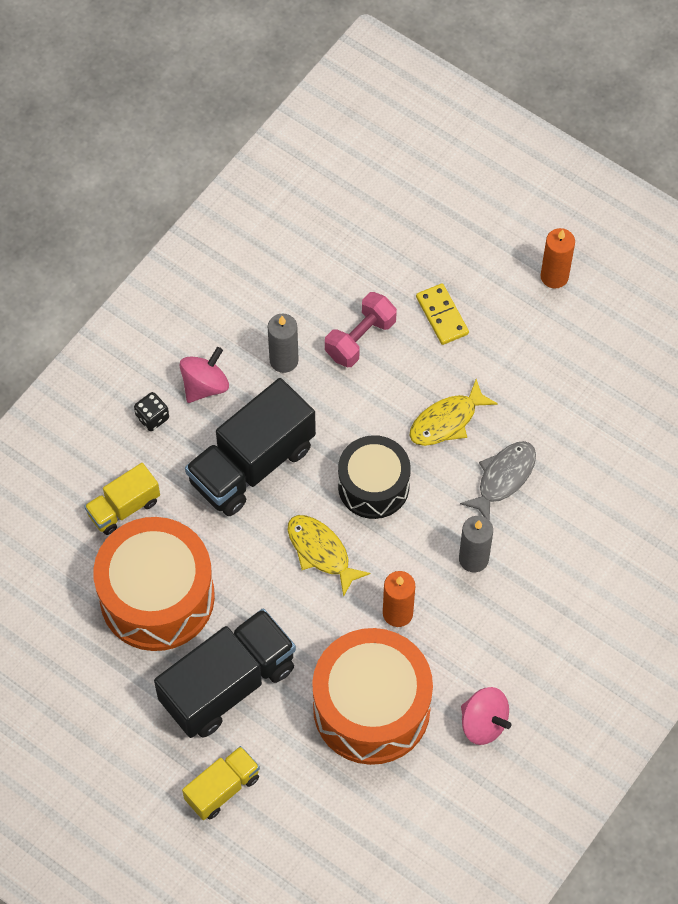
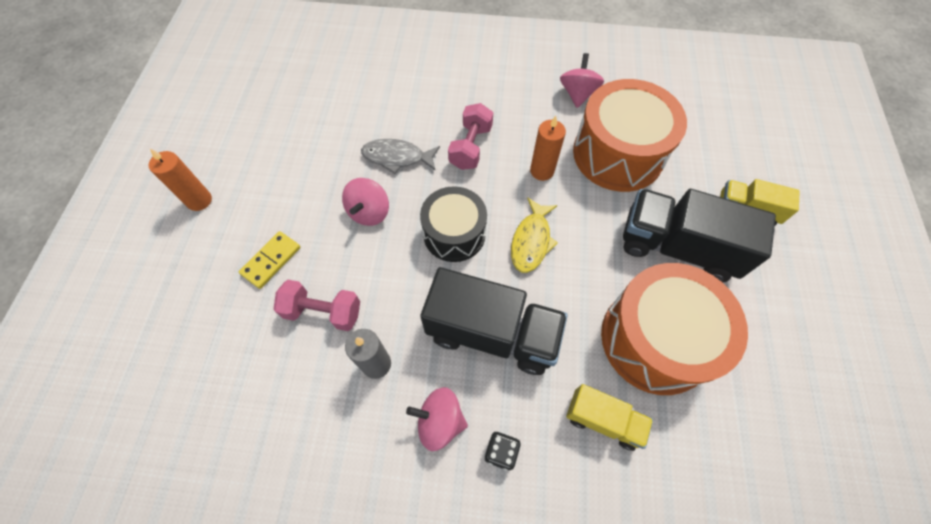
camera: 120 degrees left, 0 degrees up
yellow fish [409,379,498,446] -> pink spinning top [342,178,389,226]
grey candle [459,516,493,572] -> pink dumbbell [448,103,493,170]

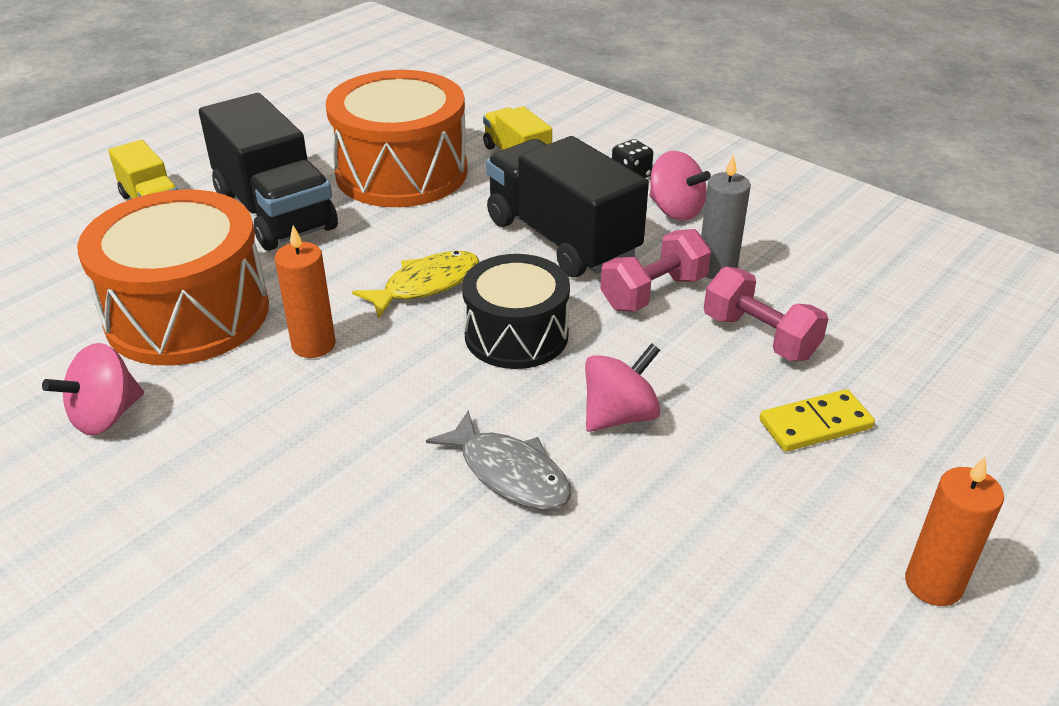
camera: 145 degrees left, 25 degrees down
pink dumbbell [448,103,493,170] -> pink dumbbell moved to [600,229,711,312]

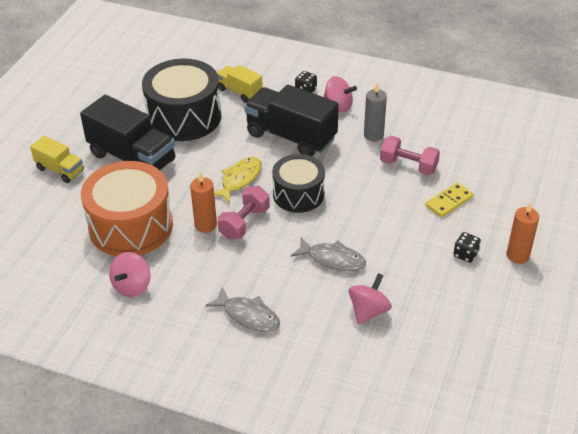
camera: 20 degrees left, 5 degrees up
orange drum [326,70,468,207] -> black drum [142,59,221,141]
pink spinning top [585,343,661,432] -> pink spinning top moved to [349,273,392,325]
pink dumbbell [600,229,711,312] -> pink dumbbell moved to [217,186,270,239]
none -> grey fish [205,287,280,332]
none -> black dice [453,232,481,263]

